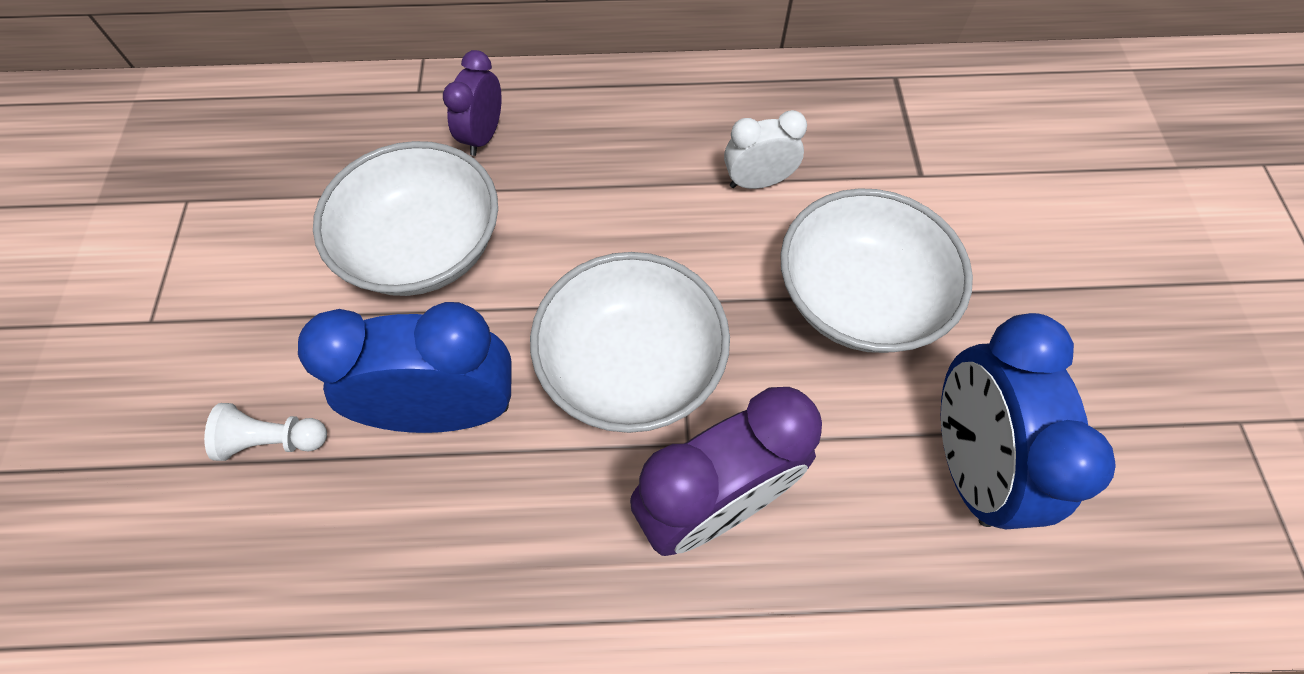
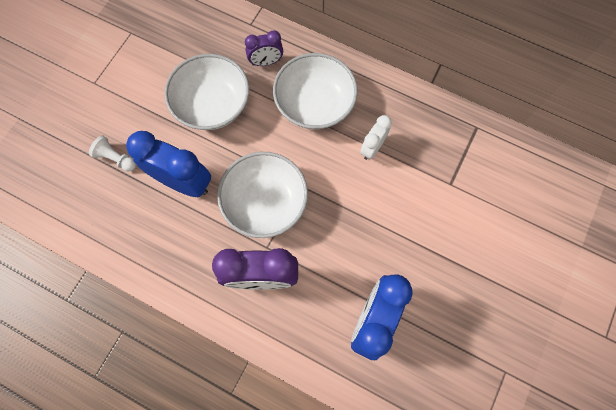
camera: 30 degrees right, 10 degrees up
purple clock [443,50,502,156] -> purple clock turned 150 degrees counterclockwise [245,31,283,66]
white clock [724,110,807,189] -> white clock turned 75 degrees counterclockwise [360,115,392,160]
white bowl [780,188,973,353] -> white bowl moved to [273,53,358,129]

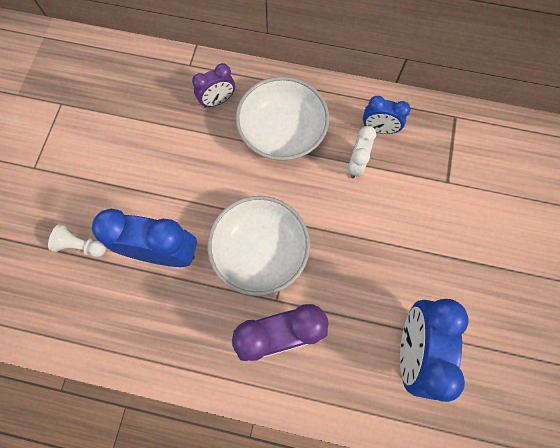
camera: 15 degrees left, 0 degrees up
white bowl [164,54,249,130] -> none
none -> blue clock [363,96,411,134]

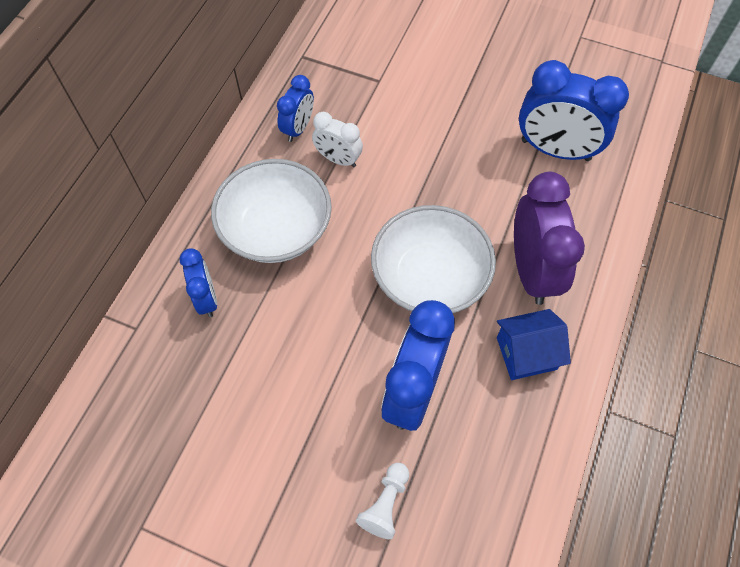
camera: 80 degrees left, 10 degrees down
purple clock [192,63,235,108] -> blue clock [179,248,217,317]
none -> blue house [497,309,571,380]

